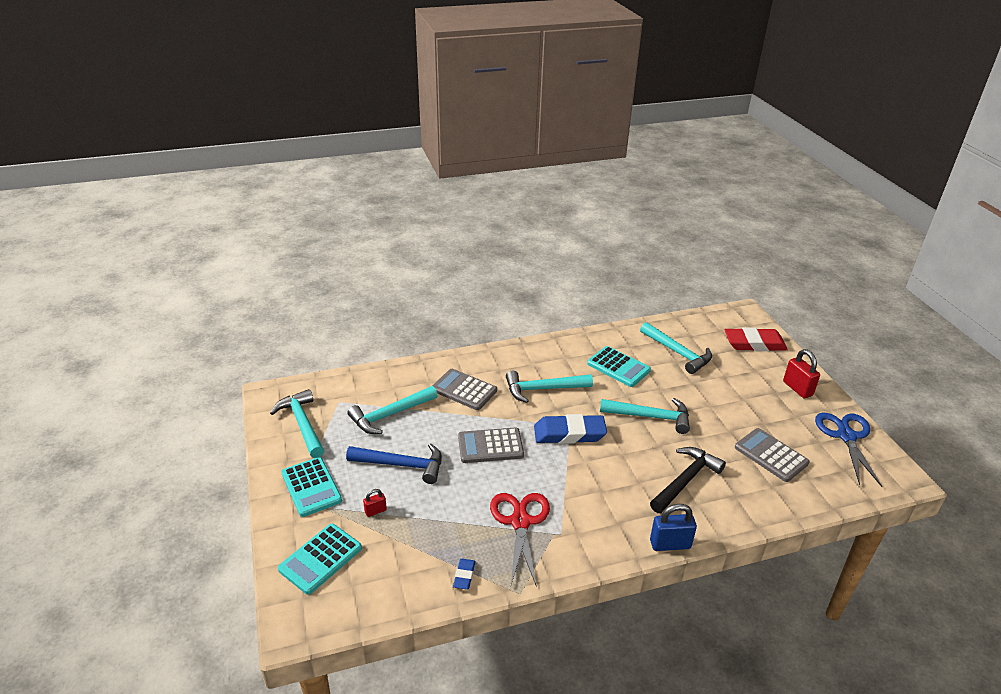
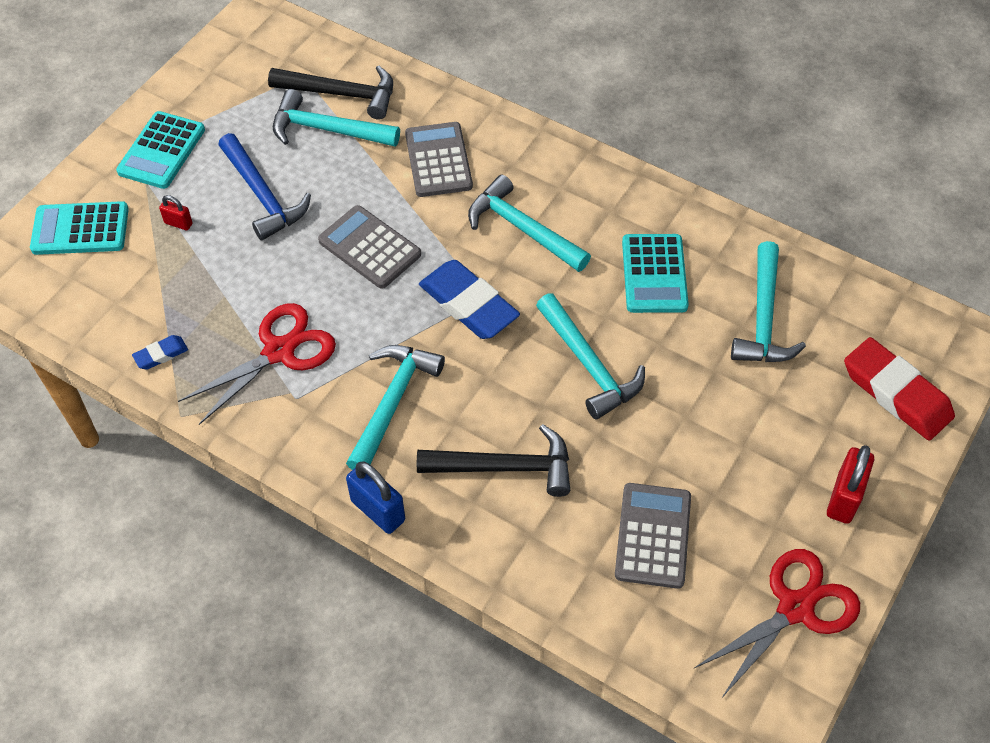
camera: 50 degrees right, 20 degrees up
turquoise hammer [270,389,324,458] -> turquoise hammer moved to [346,345,445,470]
blue scissors [815,413,882,487] -> red scissors [694,549,860,699]
none -> black hammer [268,66,393,120]

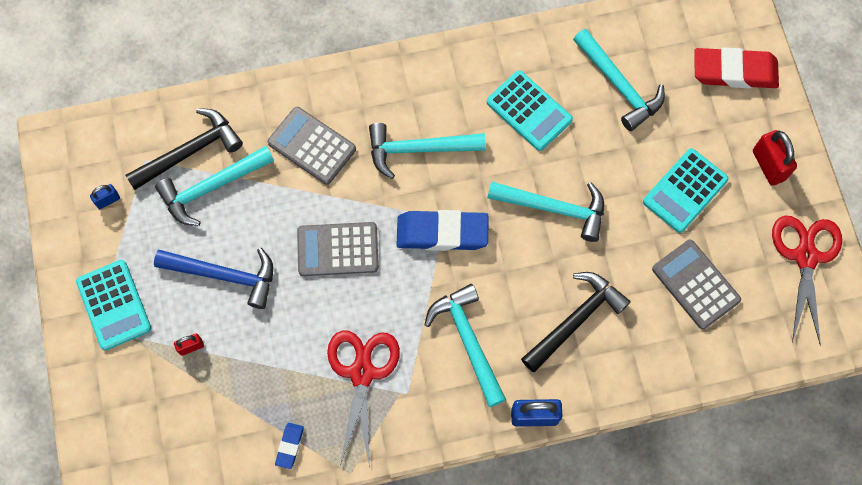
camera: 45 degrees left, 15 degrees up
turquoise calculator [30,201,129,255] -> turquoise calculator moved to [643,148,729,233]
none -> blue padlock [90,184,120,209]

